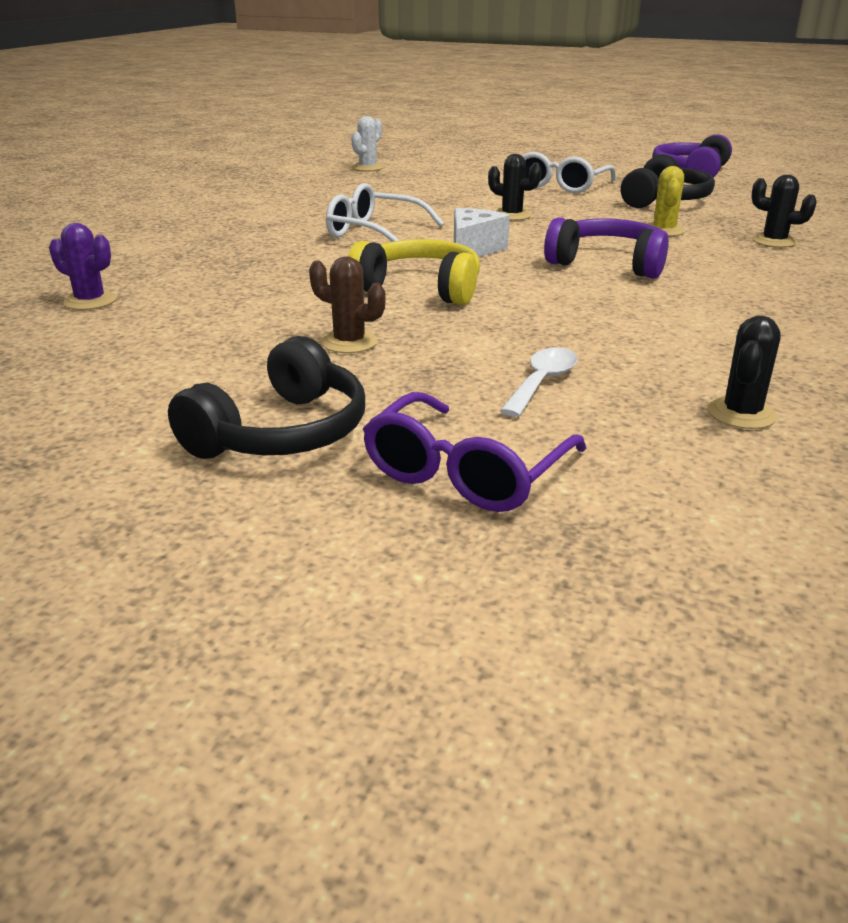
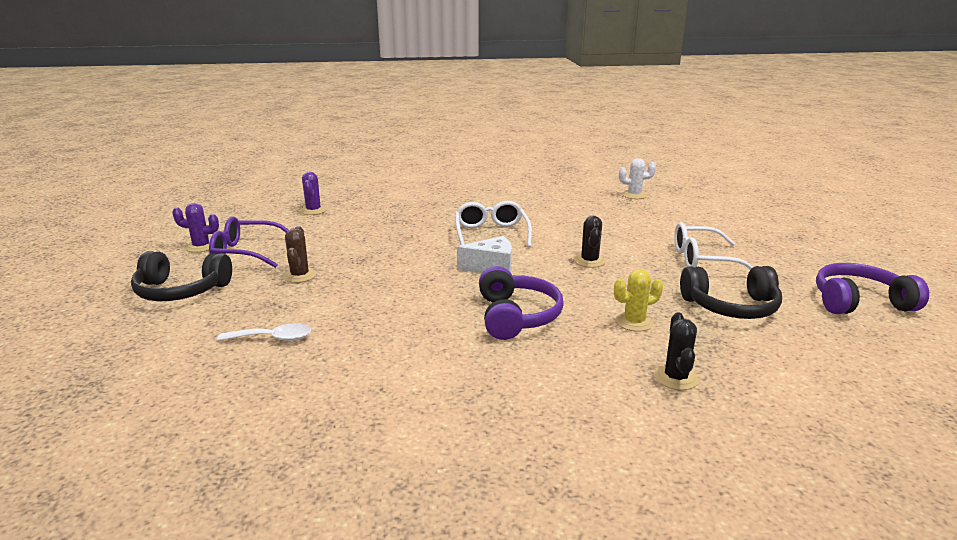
camera: 60 degrees right, 5 degrees down
yellow headphones [348,239,480,305] -> none
purple glasses [363,392,587,512] -> purple glasses moved to [209,216,289,268]
black cactus [708,315,781,429] -> none
none -> purple cactus [172,203,219,253]

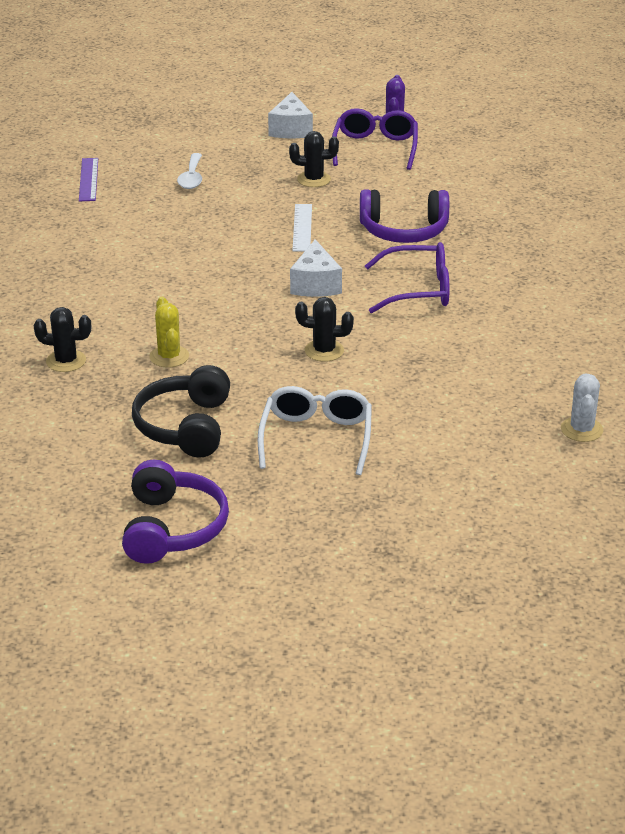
camera: 95 degrees right, 10 degrees up
black headphones [131,251,232,301] -> white cheese [268,92,313,138]
brown cactus [283,226,316,283] -> black cactus [289,131,339,187]
purple cactus [300,171,327,215] -> none
white glasses [455,201,532,247] -> purple glasses [365,242,449,313]
purple headphones [479,266,564,340] -> purple headphones moved to [360,189,449,243]
none -> purple ruler [79,158,98,201]
none -> white ruler [292,204,312,252]

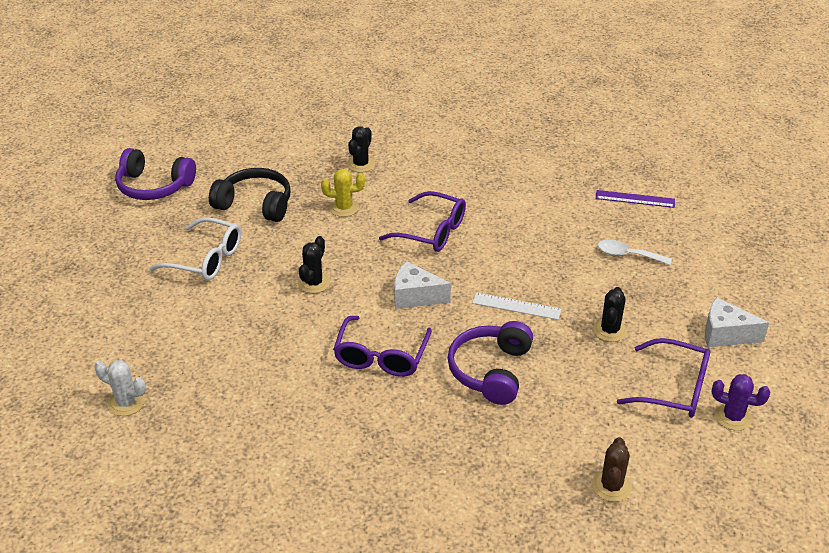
camera: 105 degrees right, 5 degrees up
none -> purple glasses [379,191,466,252]
none -> brown cactus [592,437,632,502]

